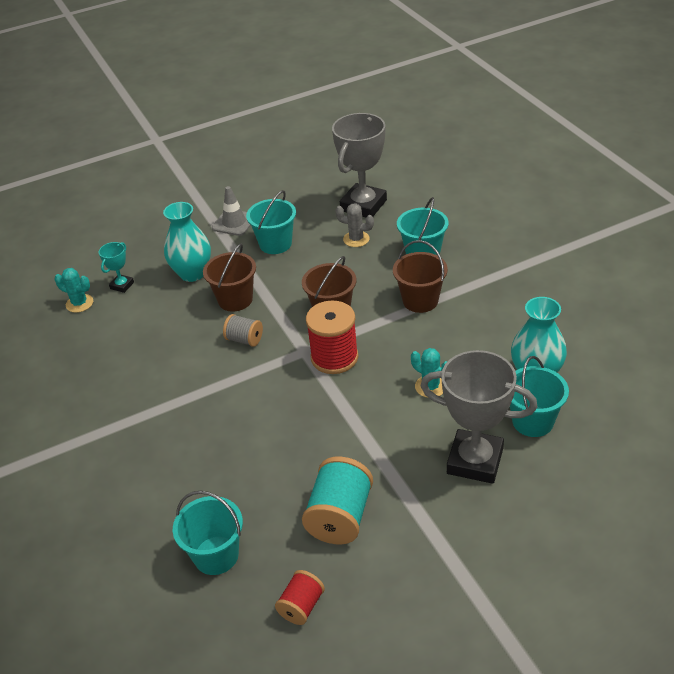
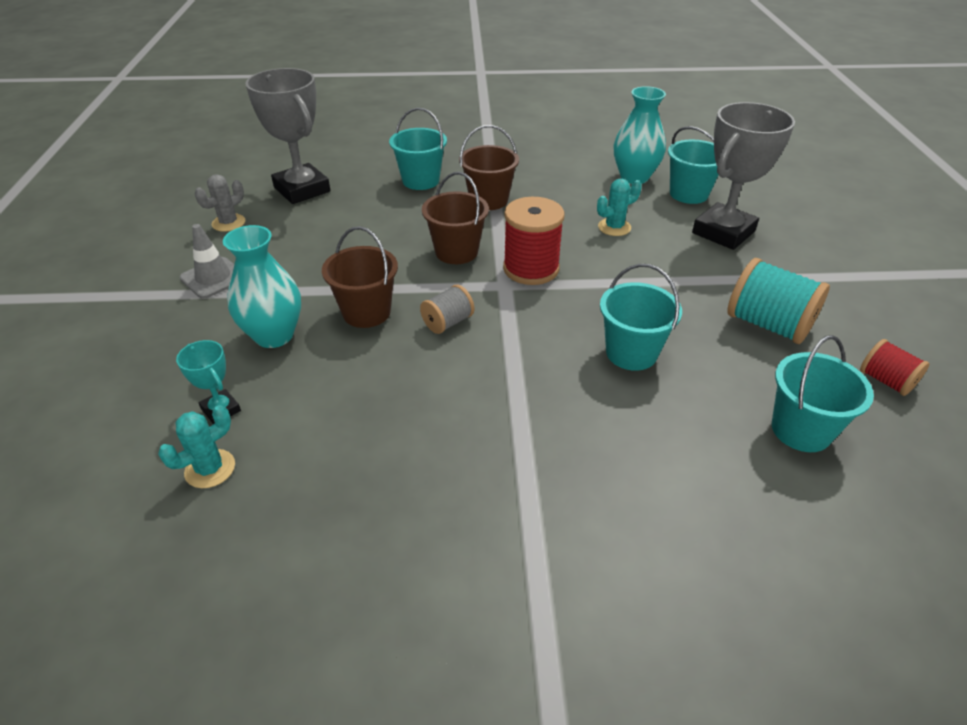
camera: 70 degrees left, 0 degrees up
turquoise bucket [246,190,296,254] -> turquoise bucket moved to [600,264,682,371]
grey cactus [335,203,374,247] -> grey cactus moved to [195,174,245,232]

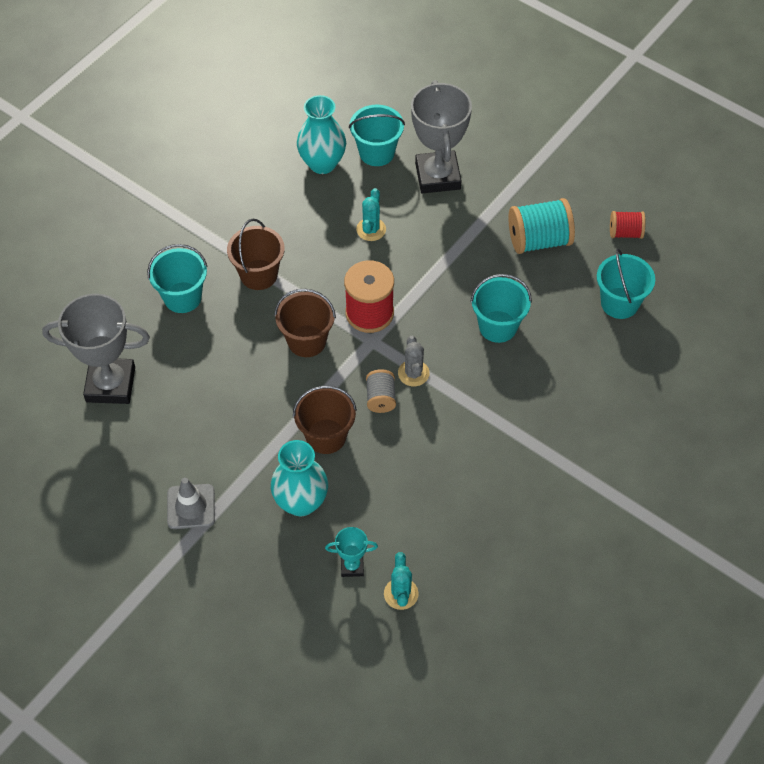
camera: 50 degrees left, 15 degrees up
grey cactus [195,174,245,232] -> grey cactus moved to [398,336,430,386]

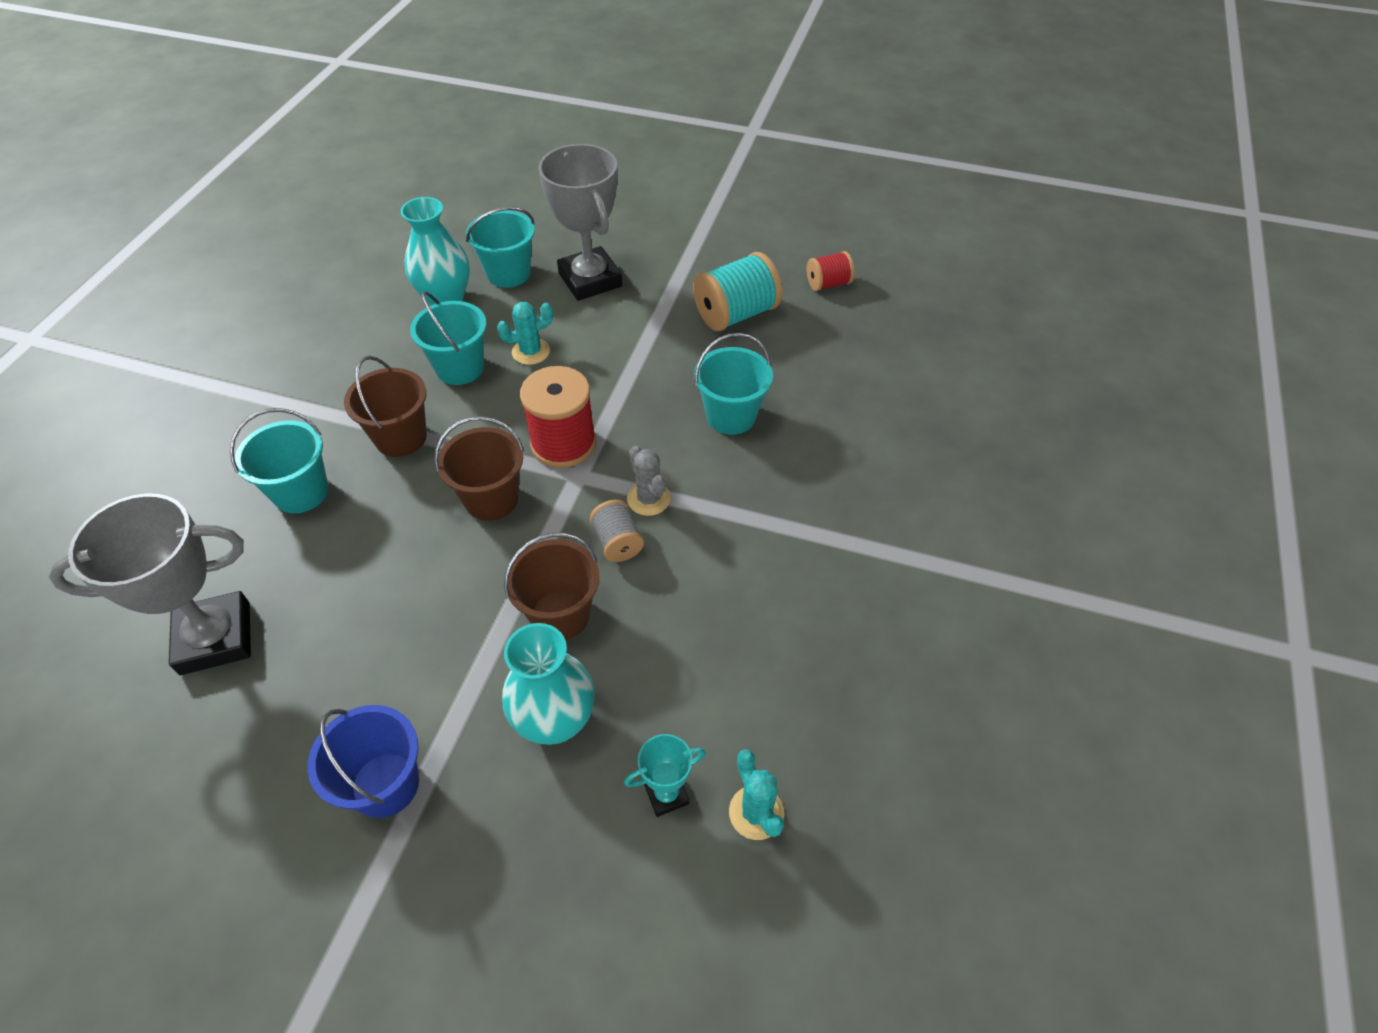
camera: 20 degrees left, 5 degrees down
grey traffic cone [167,478,215,529] -> blue bucket [308,705,419,818]
turquoise cactus [356,188,386,241] -> turquoise cactus turned 75 degrees clockwise [497,302,553,365]
turquoise bucket [597,248,655,319] -> turquoise bucket moved to [410,291,487,385]

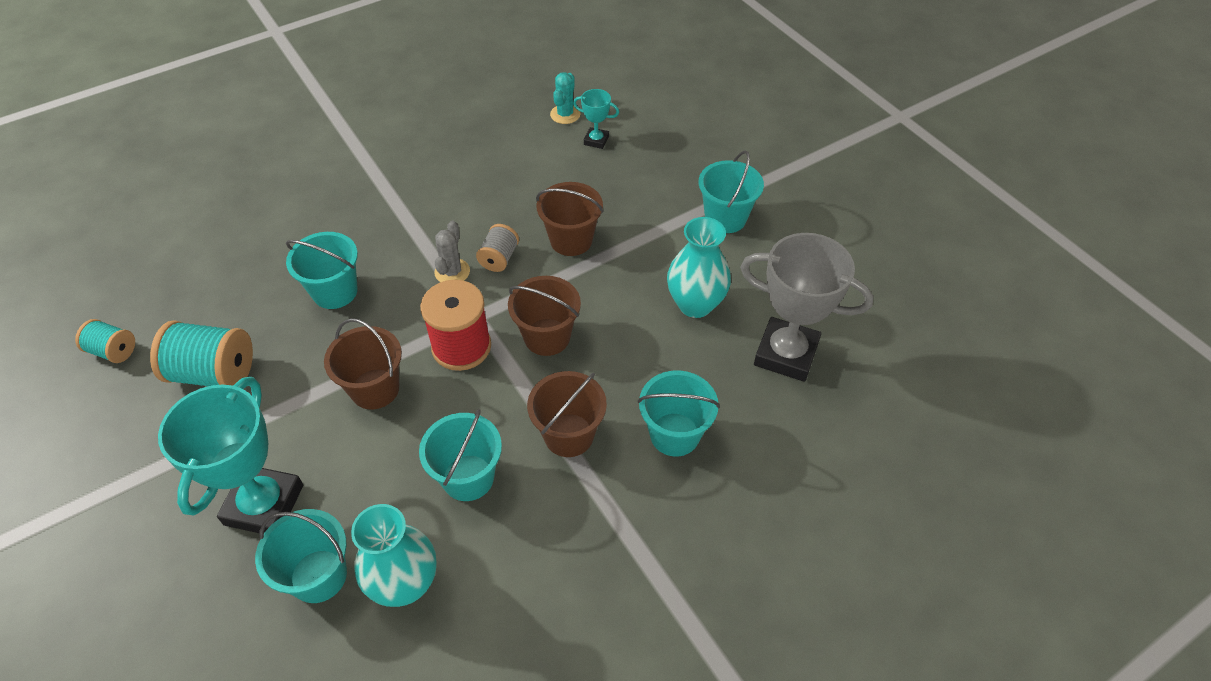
camera: 140 degrees left, 0 degrees up
blue bucket [308,705,419,818] -> turquoise bucket [699,150,764,233]
turquoise cactus [497,302,553,365] -> none
turquoise vase [502,623,595,745] -> turquoise vase moved to [667,217,731,318]
grey trophy [538,144,622,301] -> turquoise trophy [158,377,303,533]
red spool [807,251,854,291] -> turquoise spool [75,319,135,363]
none -> brown bucket [324,318,402,410]

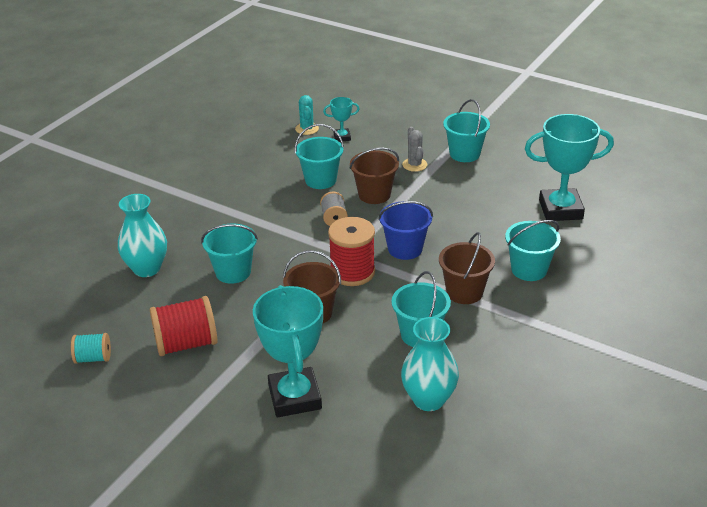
camera: 25 degrees left, 15 degrees down
turquoise spool [150,320,253,386] -> red spool [150,296,217,356]
turquoise bucket [255,509,347,603] -> turquoise bucket moved to [295,124,344,189]
grey cactus [434,221,470,282] -> grey cactus moved to [402,127,427,172]
brown bucket [508,276,581,356] -> blue bucket [378,201,433,260]
turquoise vase [667,217,731,318] -> turquoise vase moved to [118,194,167,277]
grey trophy [740,233,874,382] -> turquoise trophy [525,114,614,221]

